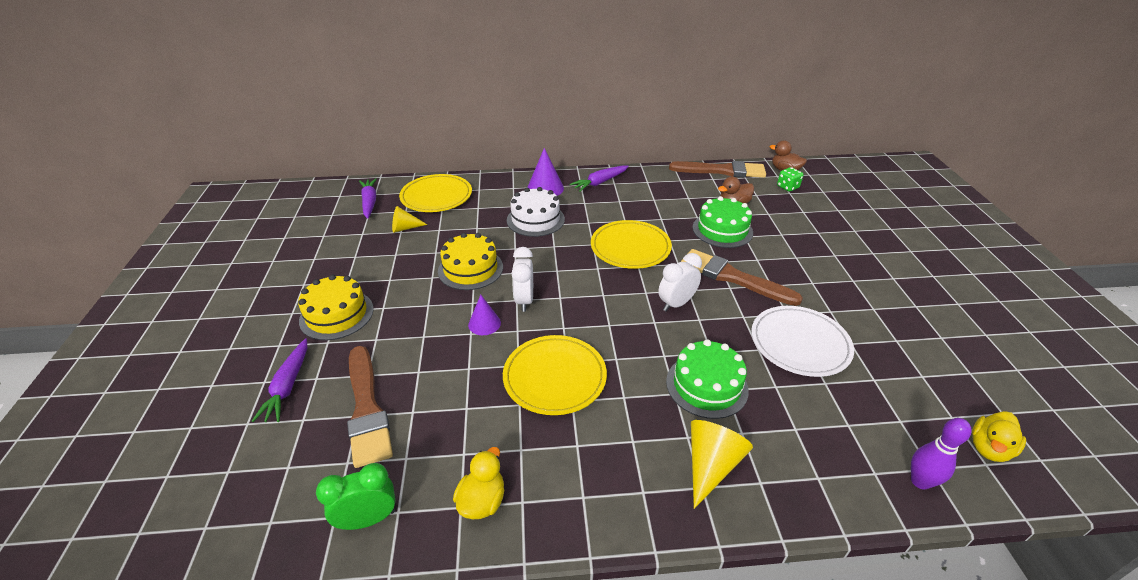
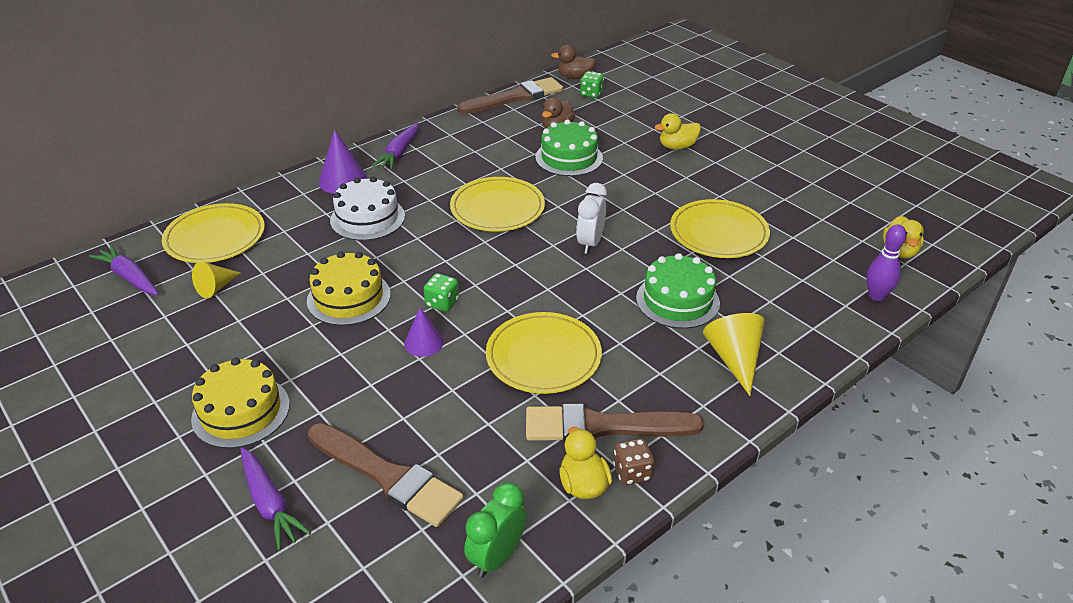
camera: 35 degrees left, 0 degrees up
white clock [511,247,533,312] -> green dice [424,273,459,312]
brown brush [681,249,803,306] -> brown brush moved to [526,404,704,442]
white plate [751,306,854,377] -> yellow plate [670,199,770,258]
none -> brown dice [613,438,654,485]
none -> yellow duck [655,113,701,150]

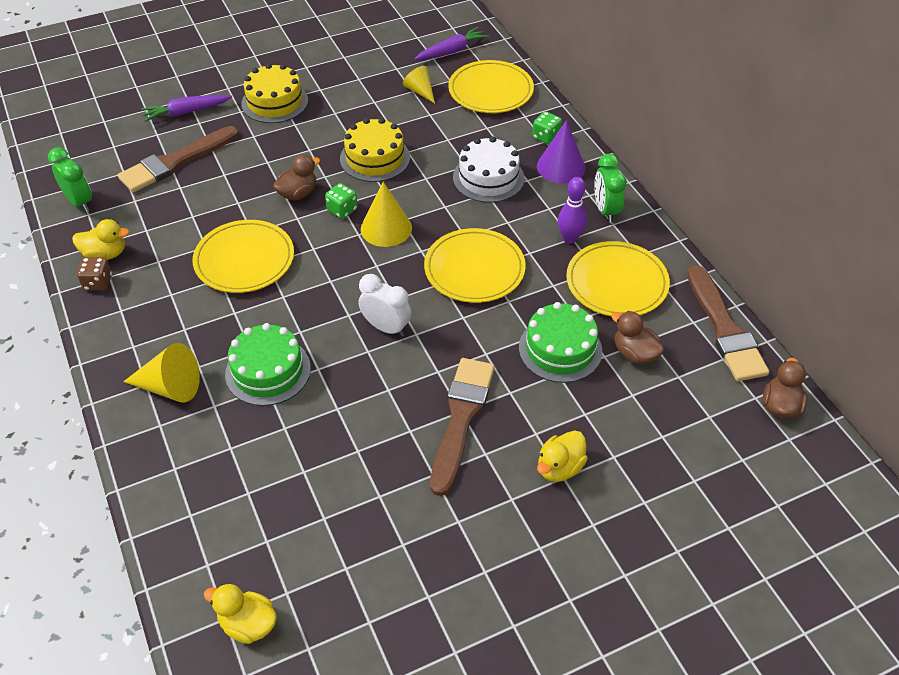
camera: 105 degrees right, 10 degrees up
purple carrot [372,123,418,170] -> green clock [594,154,627,223]
purple cone [404,308,444,357] -> brown duck [273,154,320,200]
brown brush [526,404,704,442] -> brown brush moved to [430,358,495,496]
green dice [580,71,604,98] -> green dice moved to [532,111,562,144]
yellow duck [655,113,701,150] -> yellow duck turned 135 degrees counterclockwise [537,430,588,482]
yellow plate [670,199,770,258] -> yellow plate moved to [566,241,670,316]
purple bowling pin [866,225,907,301] -> purple bowling pin moved to [558,177,587,244]
none -> yellow cone [361,182,412,247]

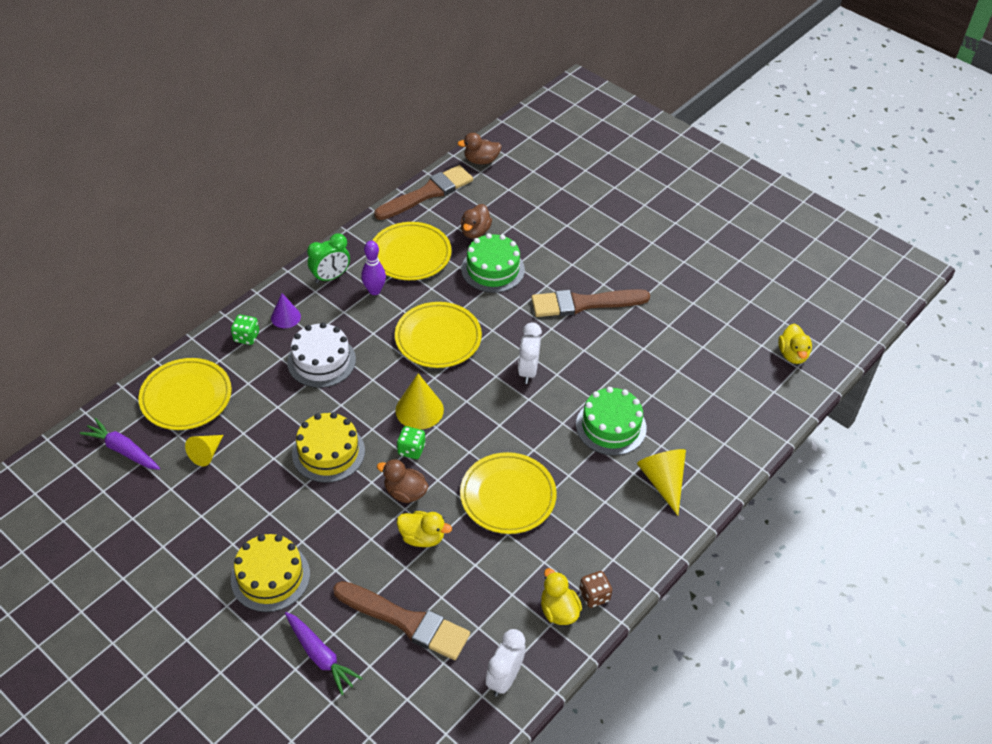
camera: 115 degrees left, 0 degrees up
green clock [48,147,92,212] -> white clock [486,629,526,697]
purple cone [537,120,585,184] -> purple cone [271,293,301,328], size x0.65
yellow duck [537,430,588,482] -> yellow duck moved to [397,511,452,547]

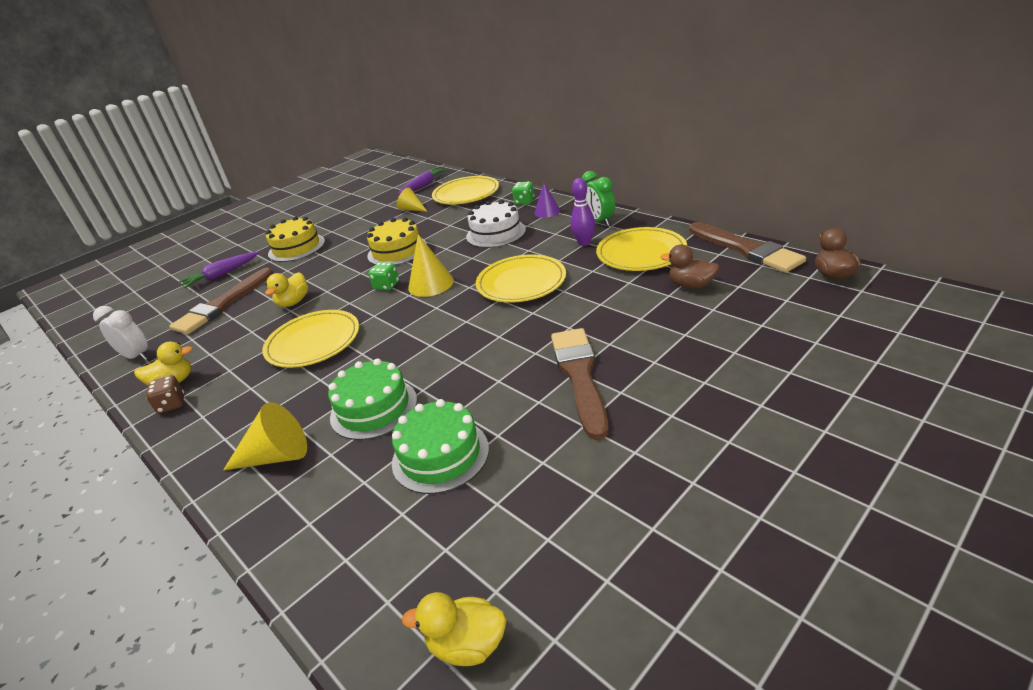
camera: 100 degrees right, 15 degrees down
brown duck [377,459,429,503] -> none
green cake [461,233,525,293] -> green cake moved to [392,399,489,494]
white clock [518,322,542,384] -> none

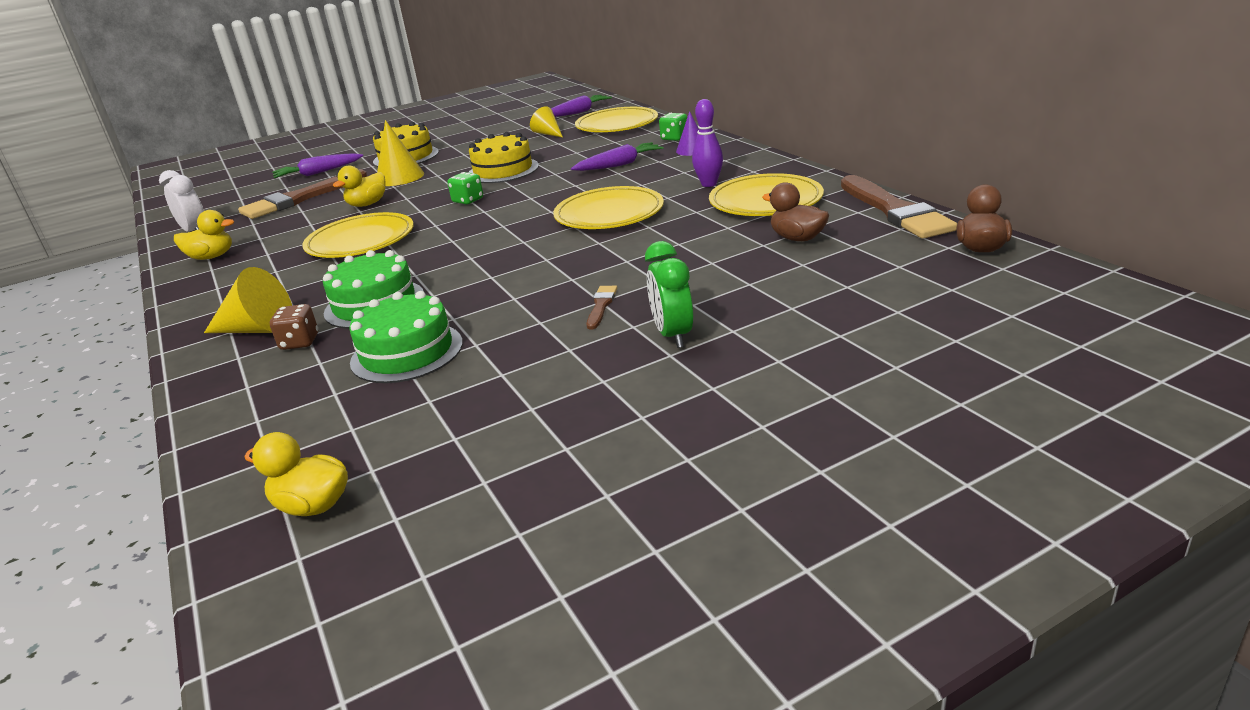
camera: 15 degrees right, 5 degrees down
brown dice [146,376,184,414] -> brown dice moved to [270,304,318,350]
yellow cone [408,234,454,297] -> yellow cone moved to [377,120,424,186]
white cake [466,200,526,248] -> purple carrot [571,142,663,171]
brown brush [551,328,609,440] -> brown brush [587,286,617,329], size x0.43
green clock [582,171,615,226] -> green clock moved to [645,241,693,348]

